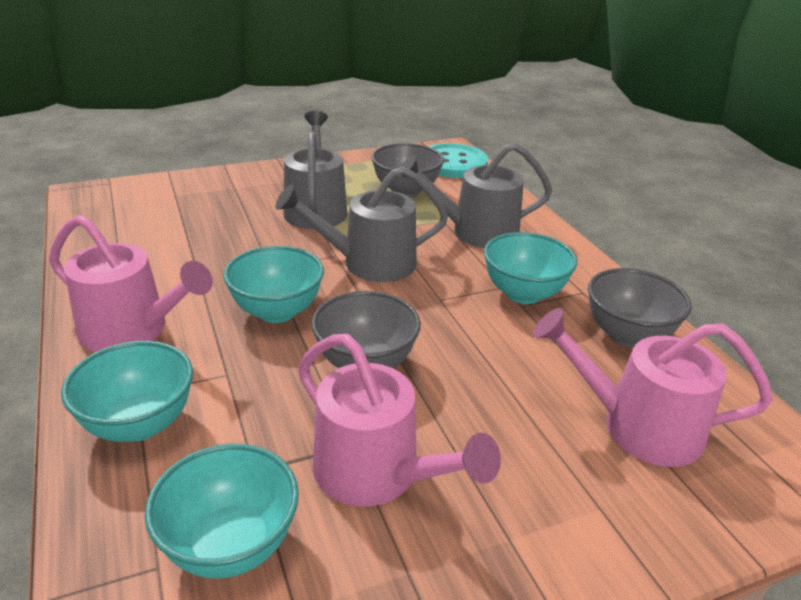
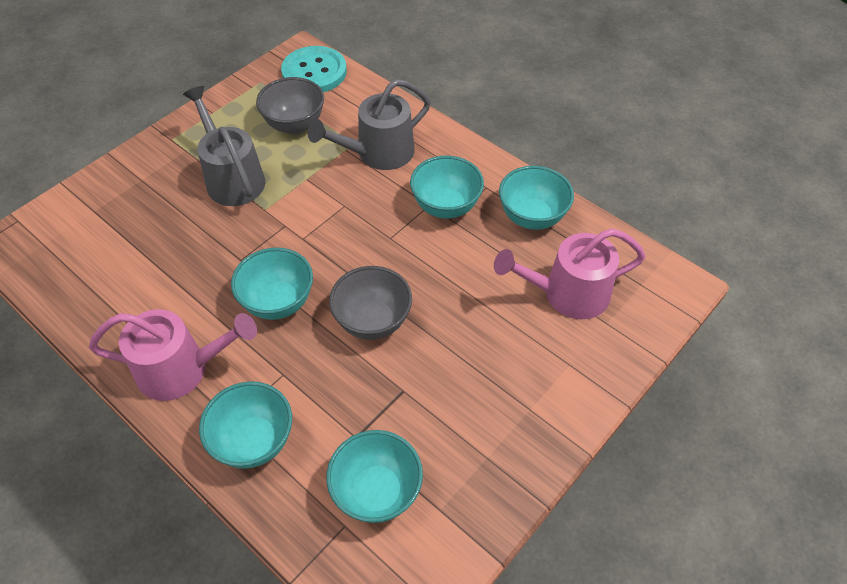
camera: 25 degrees left, 20 degrees up
grey watering can [275,166,448,282] -> none
pink watering can [298,334,501,506] -> none
grey bowl [588,268,692,347] -> turquoise bowl [499,166,574,230]

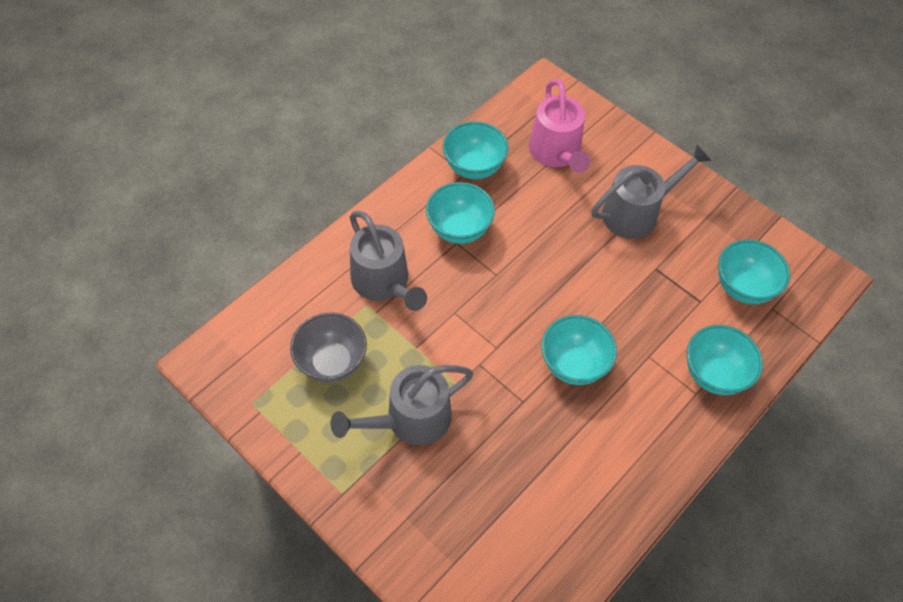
camera: 90 degrees left, 5 degrees up
pink watering can [89,309,257,401] -> none
turquoise button [281,46,347,92] -> none
grey bowl [329,266,412,340] -> none
none -> grey watering can [591,144,712,239]

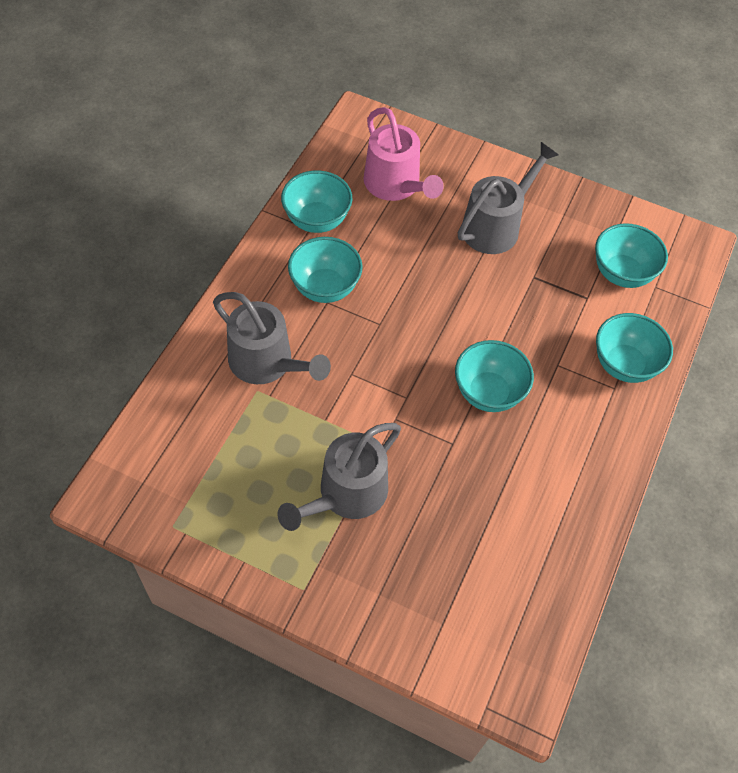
camera: 20 degrees left, 0 degrees up
grey bowl [290,312,367,383] -> none

